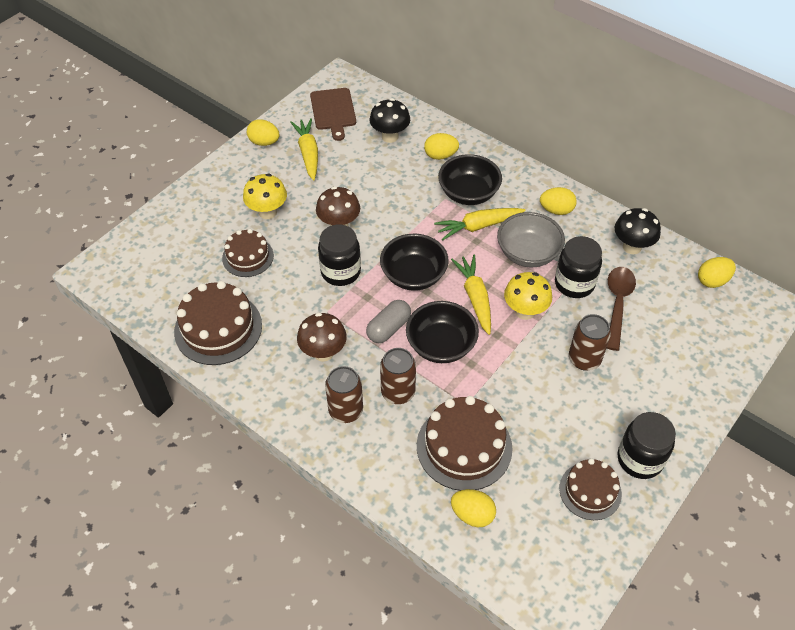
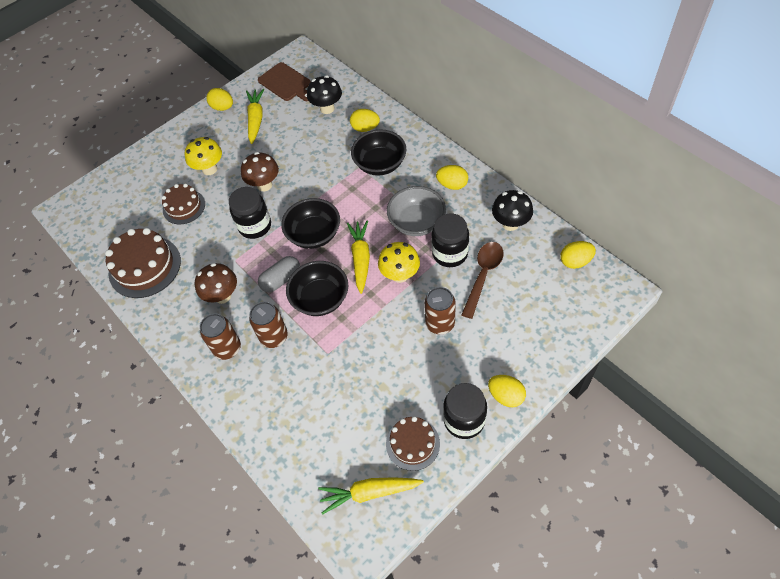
camera: 15 degrees right, 5 degrees up
brown cutting board [310,88,356,141] -> brown cutting board turned 45 degrees counterclockwise [258,62,311,101]
brown cake [417,396,513,491] -> none
yellow carrot [434,208,526,240] -> yellow carrot moved to [318,477,424,515]
yellow egg [451,489,496,527] -> yellow egg moved to [488,375,526,407]

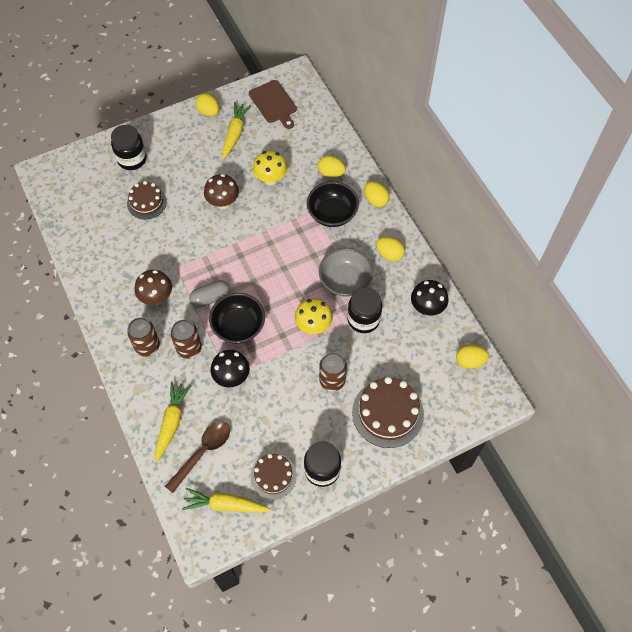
camera: 10 degrees right, 5 degrees up
brown cake [105,228,181,298] -> brown cake moved to [352,377,424,448]
yellow mushroom [185,137,222,175] -> yellow mushroom moved to [253,151,287,185]
black jar [229,187,271,239] -> black jar moved to [111,125,147,170]
black bowl [281,198,340,249] -> none
black mushroom [307,75,342,114] -> black mushroom moved to [210,350,250,387]
yellow carrot [347,220,370,294] -> yellow carrot moved to [155,382,191,462]
brown spoon [461,242,504,319] -> brown spoon moved to [165,421,230,493]
yellow egg [488,375,526,407] -> yellow egg moved to [364,181,390,207]

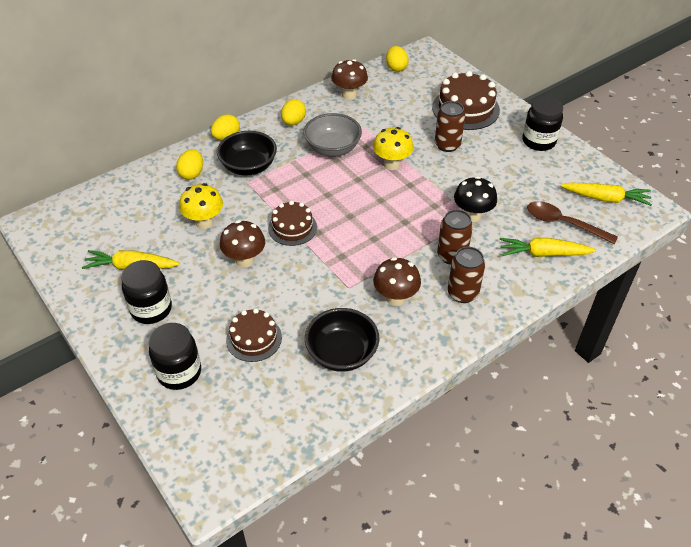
camera: 100 degrees left, 15 degrees down
yellow carrot [182,488,271,513] -> yellow carrot turned 75 degrees counterclockwise [561,182,652,206]
grey capsule [189,280,230,308] -> none
yellow egg [196,93,219,116] -> none
black bowl [209,293,265,344] -> black bowl moved to [305,308,379,372]
brown cutting board [249,80,297,129] -> none
brown cake [251,454,297,499] -> brown cake moved to [268,201,317,246]
black jar [348,287,382,333] -> black jar moved to [121,260,172,324]
black mushroom [411,280,448,316] -> brown mushroom [331,59,368,100]

